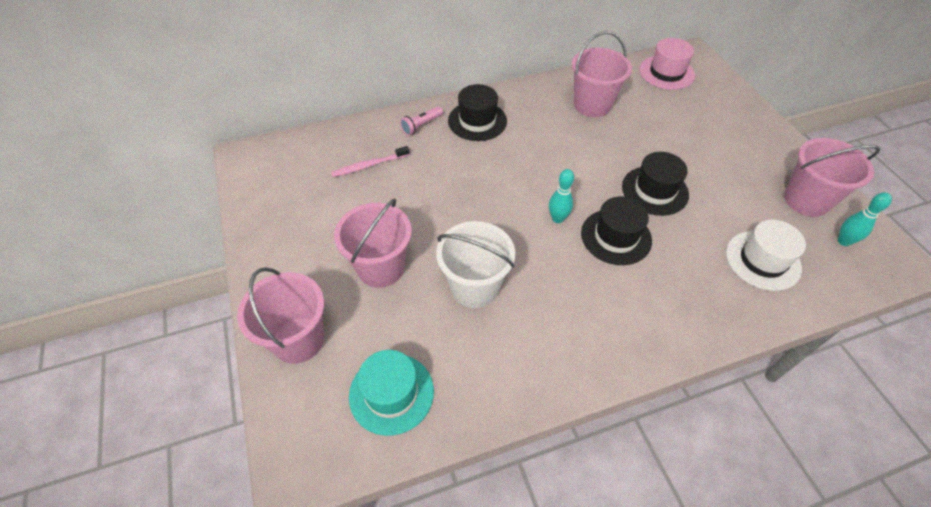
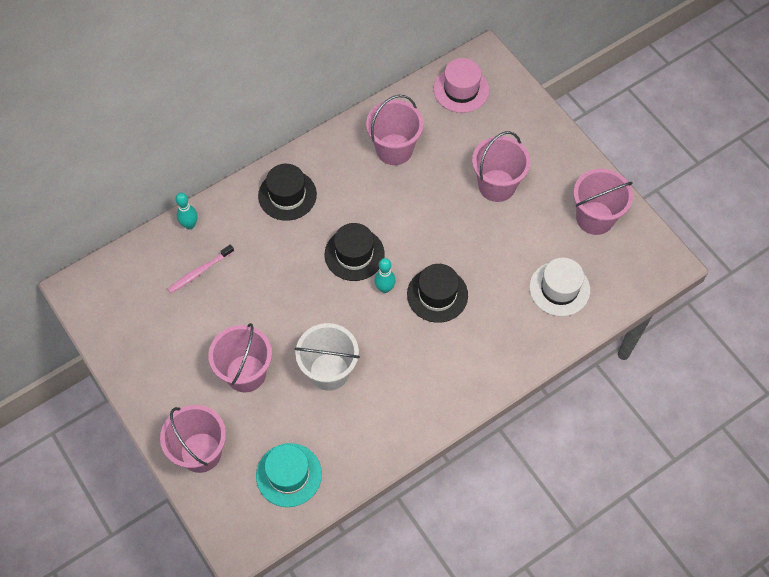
camera: 15 degrees left, 10 degrees up
pink flashlight [400,106,443,135] -> none
black hat [622,152,689,216] -> black hat moved to [325,223,384,281]
turquoise bowling pin [838,192,892,246] -> turquoise bowling pin moved to [175,193,198,229]
none -> pink bucket [472,131,531,202]

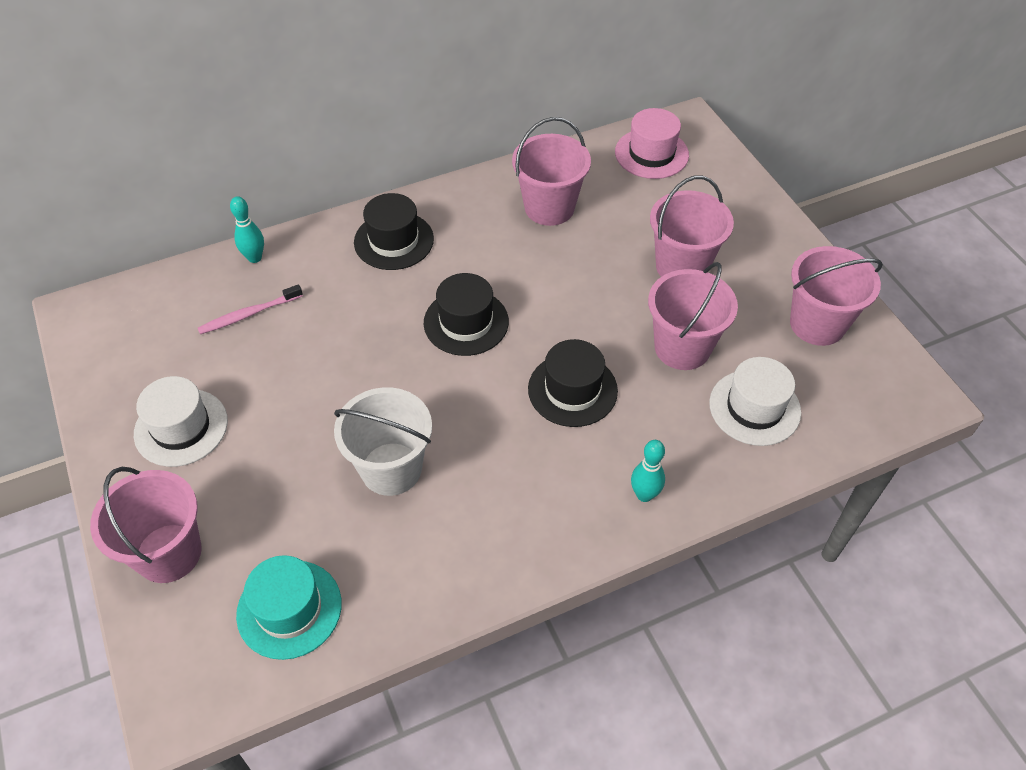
camera: 10 degrees right, 10 degrees down
pink bucket [208,323,272,392] -> pink bucket moved to [648,262,738,370]
turquoise bowling pin [374,258,396,293] -> turquoise bowling pin moved to [631,440,665,502]
none -> white hat [134,376,228,467]

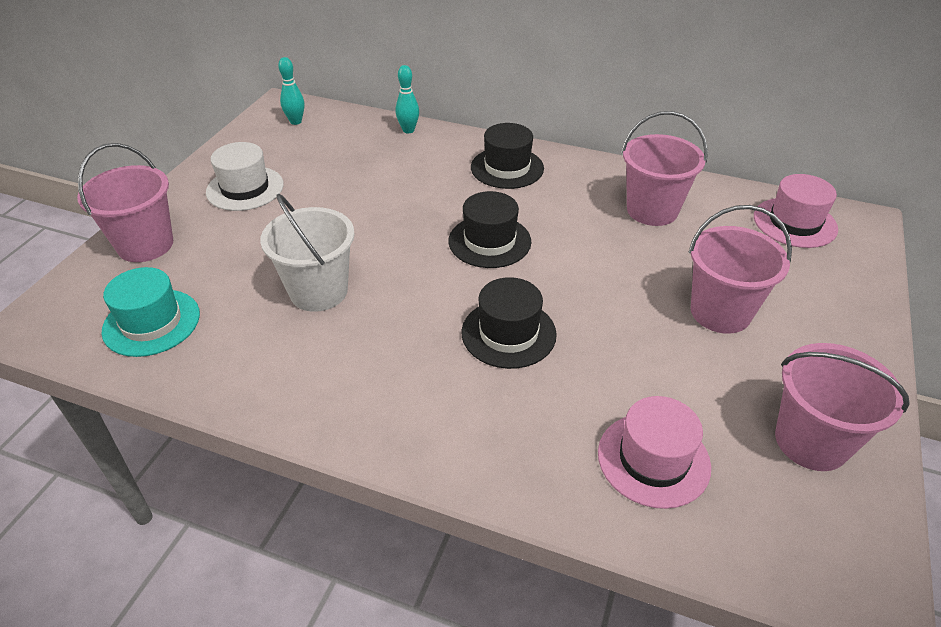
camera: 45 degrees right, 10 degrees down
pink toothbrush [198,284,303,334] -> none
turquoise bowling pin [631,440,665,502] -> turquoise bowling pin moved to [278,57,304,125]
pink bucket [648,262,738,370] -> none
white hat [709,357,801,446] -> pink hat [598,396,711,509]

